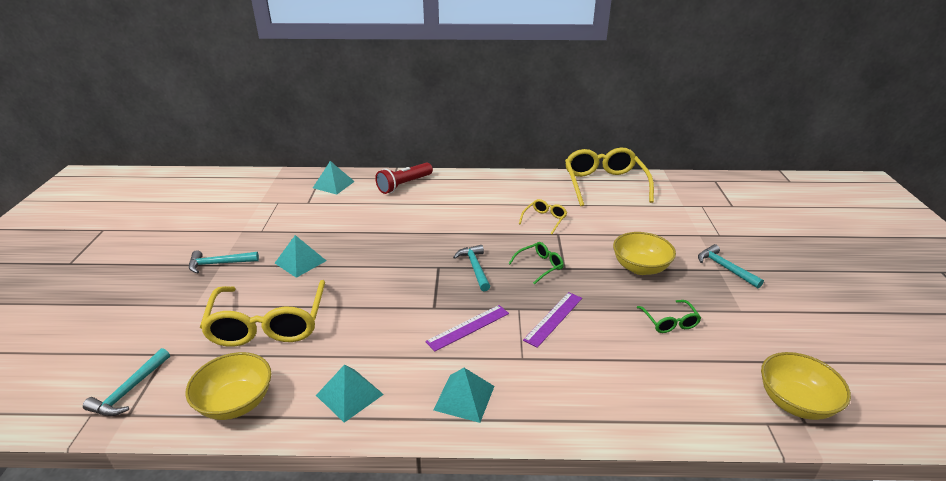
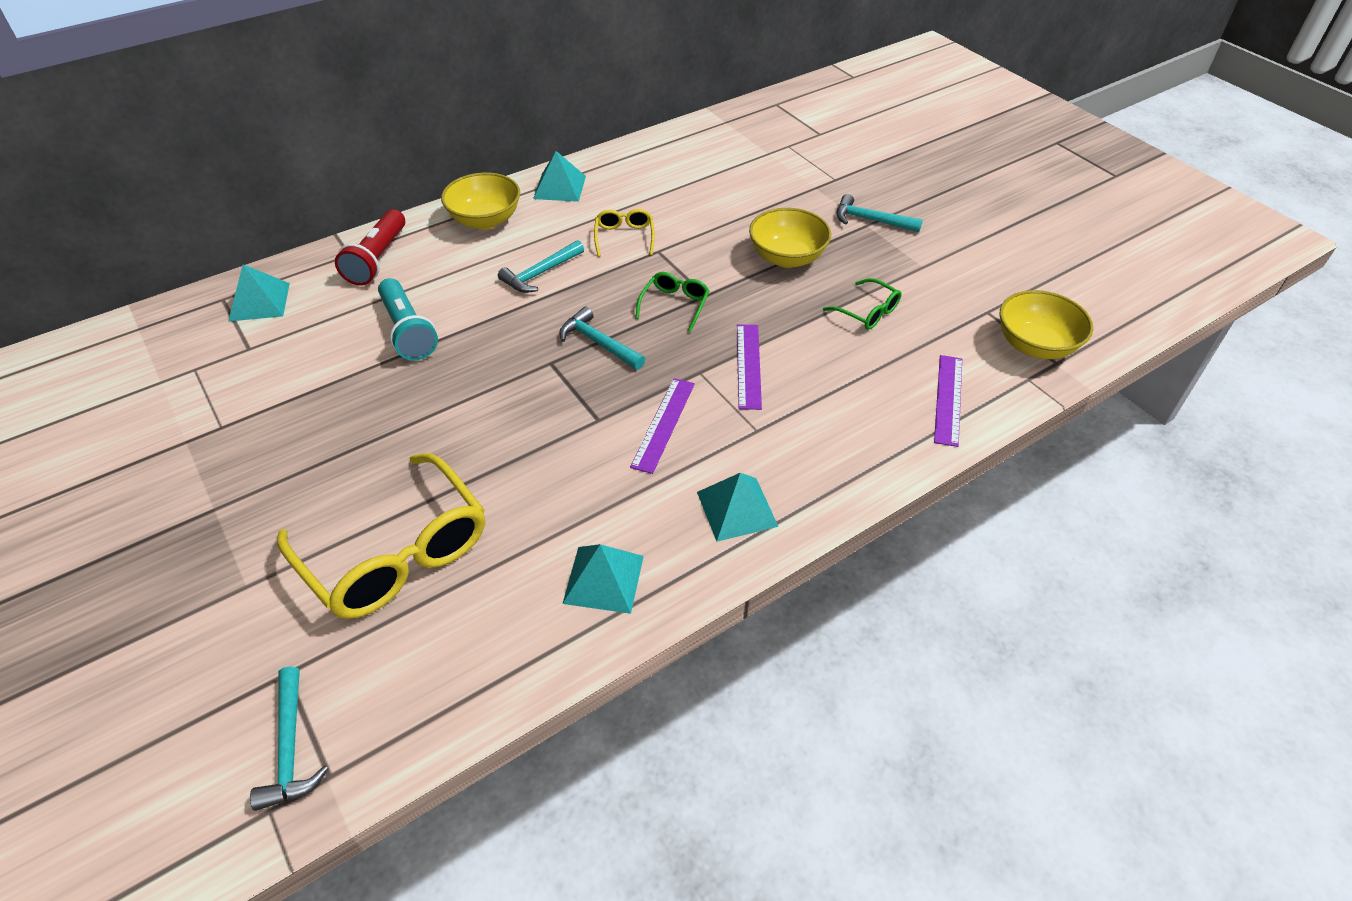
camera: 35 degrees left, 15 degrees up
yellow bowl [185,352,271,420] -> yellow bowl moved to [441,172,520,229]
turquoise hammer [189,250,259,273] -> turquoise hammer moved to [498,240,584,293]
turquoise pyramid [275,235,326,278] -> turquoise pyramid moved to [533,151,586,202]
yellow glasses [565,148,654,206] -> none
none -> turquoise flashlight [378,278,438,360]
none -> purple ruler [934,355,962,447]

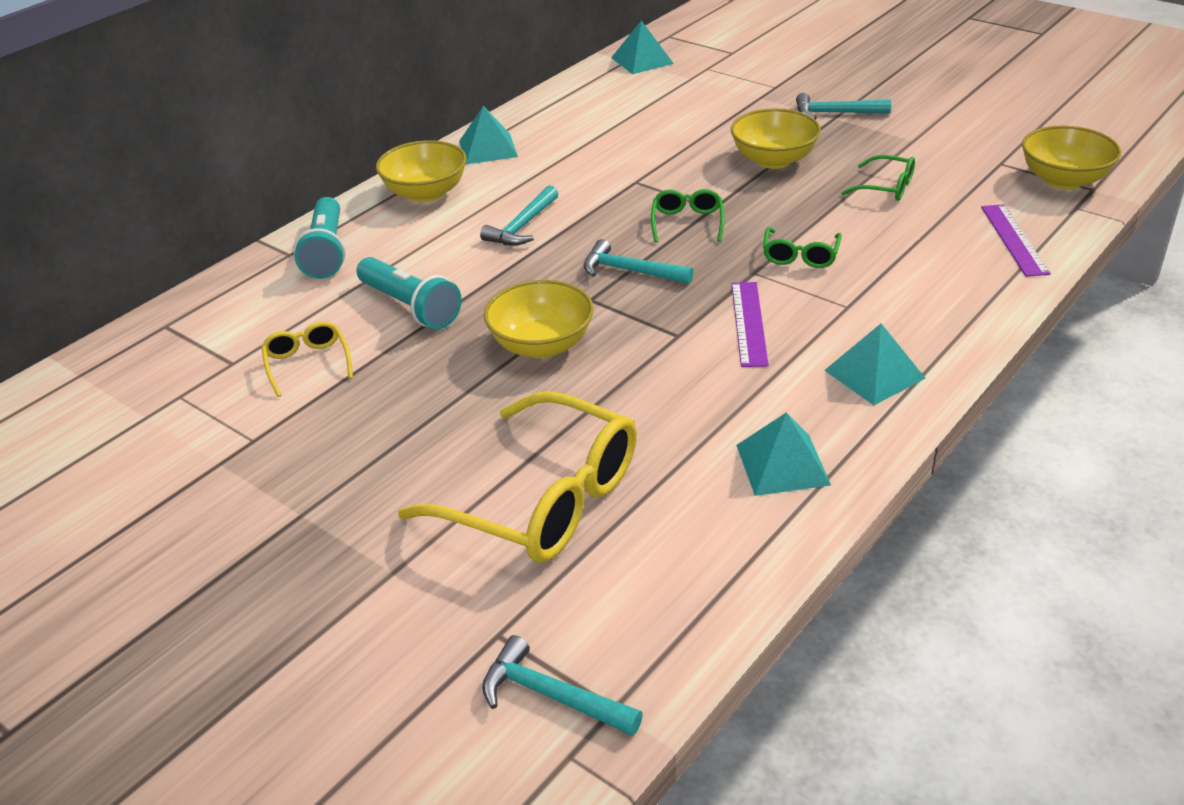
camera: 15 degrees left, 10 degrees down
turquoise pyramid [228,264,290,322] -> turquoise pyramid moved to [611,21,674,74]
turquoise hammer [250,666,328,811] -> turquoise hammer turned 150 degrees clockwise [482,635,643,736]
red flashlight [335,209,405,286] -> turquoise flashlight [294,197,345,279]
yellow glasses [594,209,655,257] -> yellow glasses moved to [261,321,353,397]
purple ruler [737,324,762,410] -> green glasses [763,227,842,268]
none -> yellow bowl [484,280,594,358]

